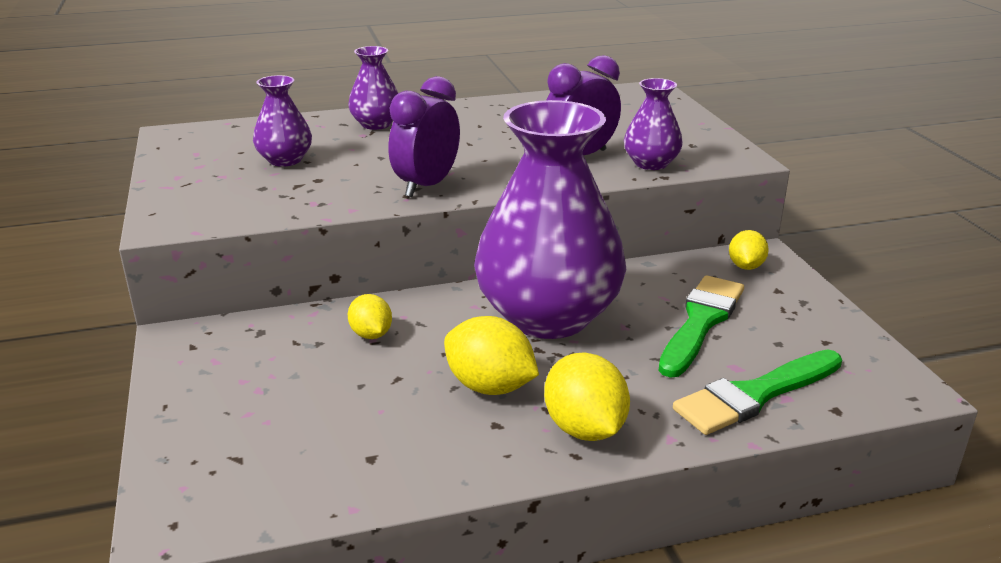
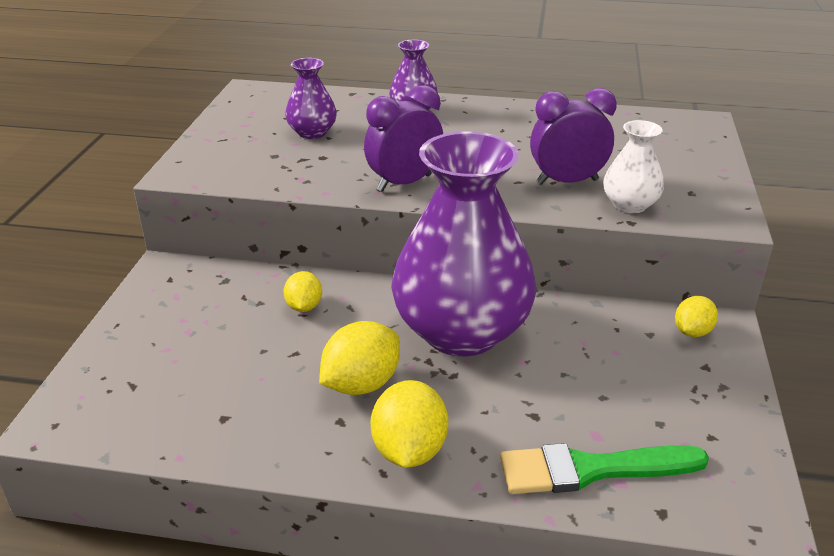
camera: 25 degrees right, 5 degrees up
yellow lemon [444,316,539,395] -> yellow lemon turned 75 degrees clockwise [319,321,400,395]
purple vase [624,78,683,170] -> white vase [603,120,664,213]
green brush [659,275,744,378] -> none

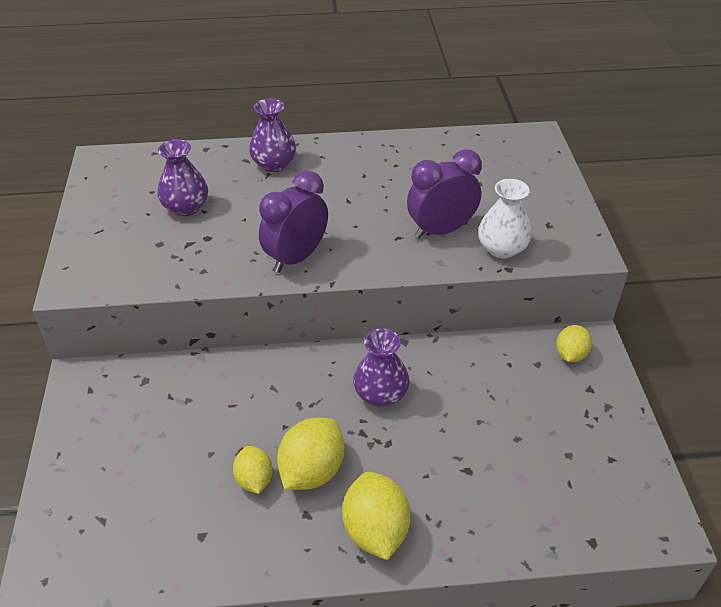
camera: 15 degrees left, 10 degrees up
yellow lemon [284,271,322,312] -> yellow lemon moved to [233,446,273,494]
purple vase [391,131,537,356] -> purple vase [353,329,410,407], size x0.44
green brush [500,443,709,494] -> none

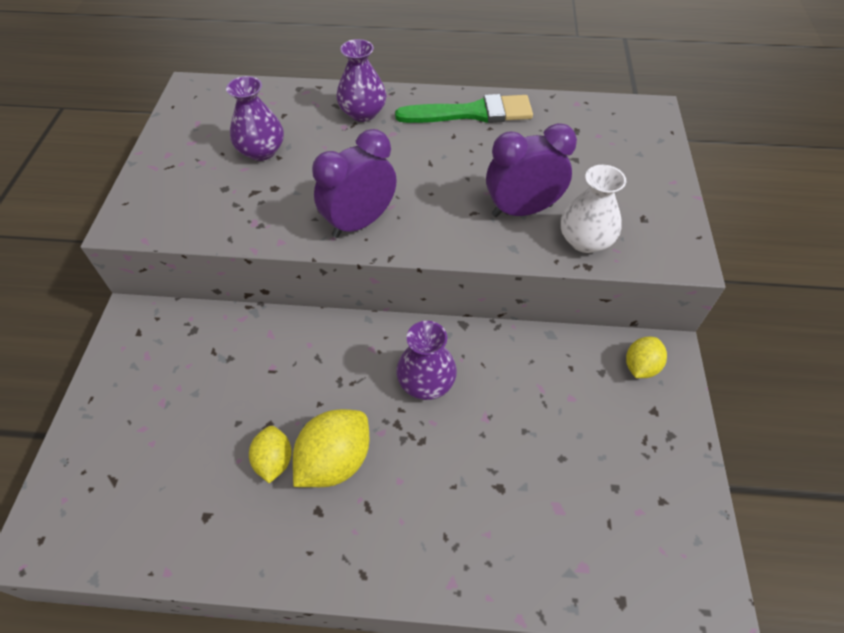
camera: 10 degrees right, 10 degrees up
yellow lemon [342,472,411,560] -> none
none -> green brush [395,94,533,123]

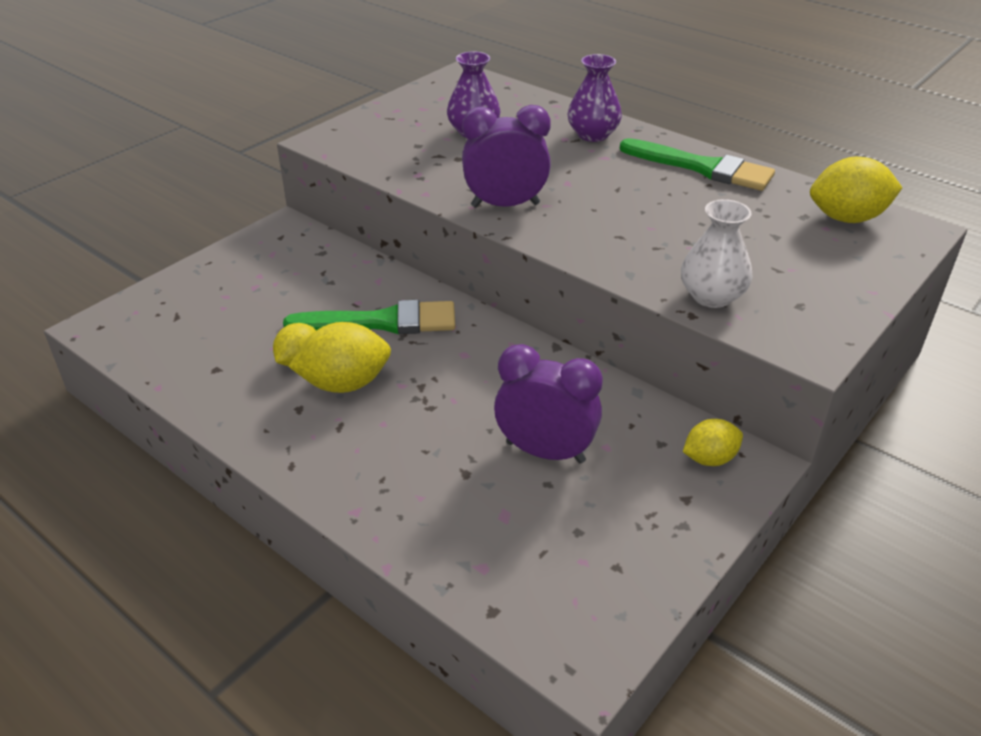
camera: 35 degrees right, 15 degrees down
purple vase [396,321,457,400] -> none
purple clock [486,123,577,217] -> purple clock moved to [494,344,603,463]
none -> green brush [283,300,455,334]
none -> yellow lemon [810,157,902,223]

